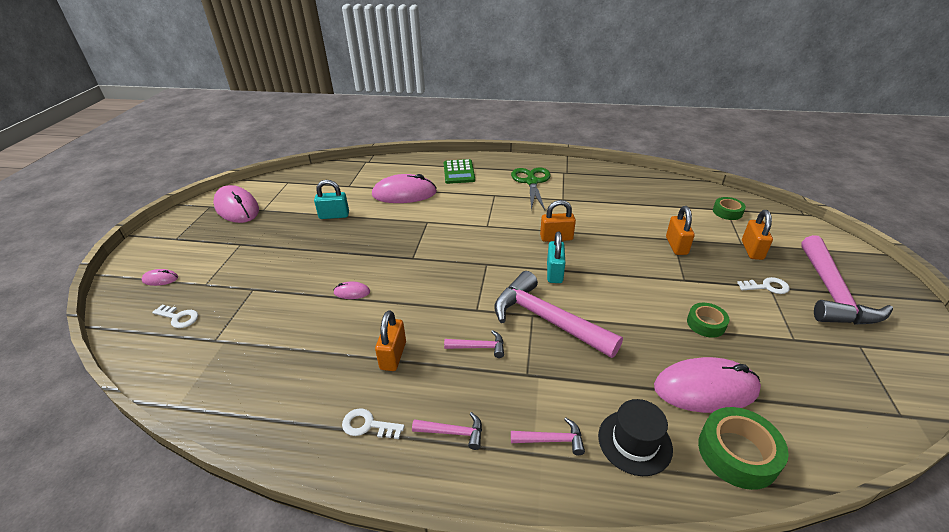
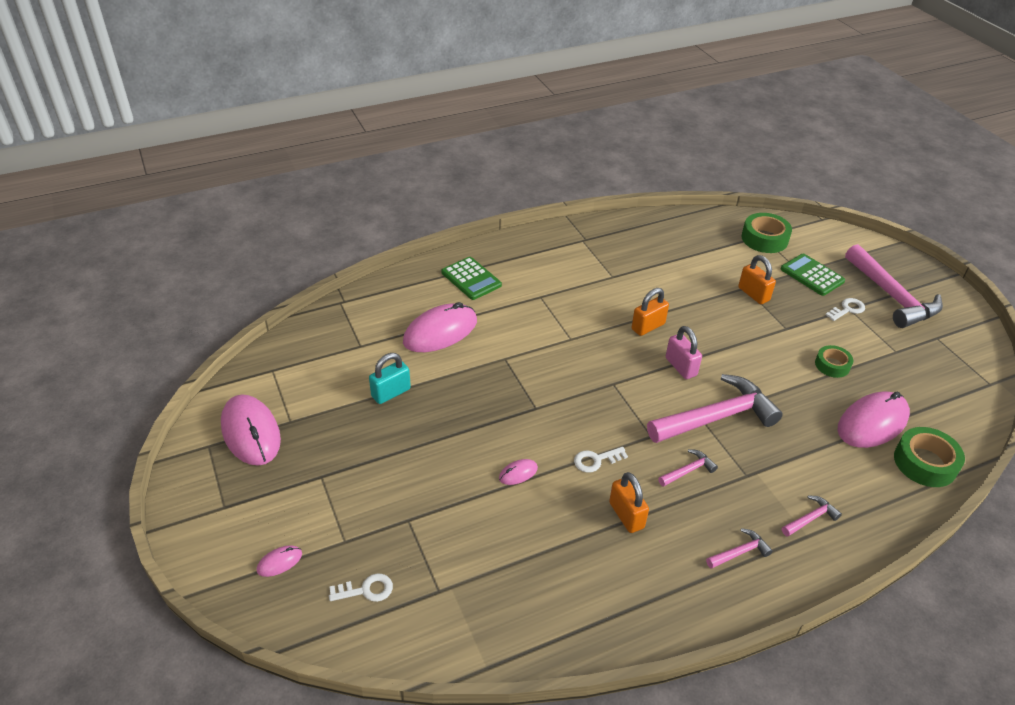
camera: 35 degrees left, 5 degrees up
pink mouse [213,185,259,223] -> pink mouse turned 45 degrees clockwise [221,394,281,466]
white key [342,408,405,439] -> white key moved to [574,447,628,473]
pink hammer [494,271,623,358] -> pink hammer turned 150 degrees clockwise [647,374,783,443]
green scissors [511,167,551,210] -> none
turquoise padlock [547,232,565,283] -> pink padlock [666,326,702,379]
black hat [598,399,673,476] -> none
green tape [713,197,746,220] -> green tape [741,213,792,253], size x1.59
orange padlock [742,210,773,260] -> green calculator [781,254,845,296]

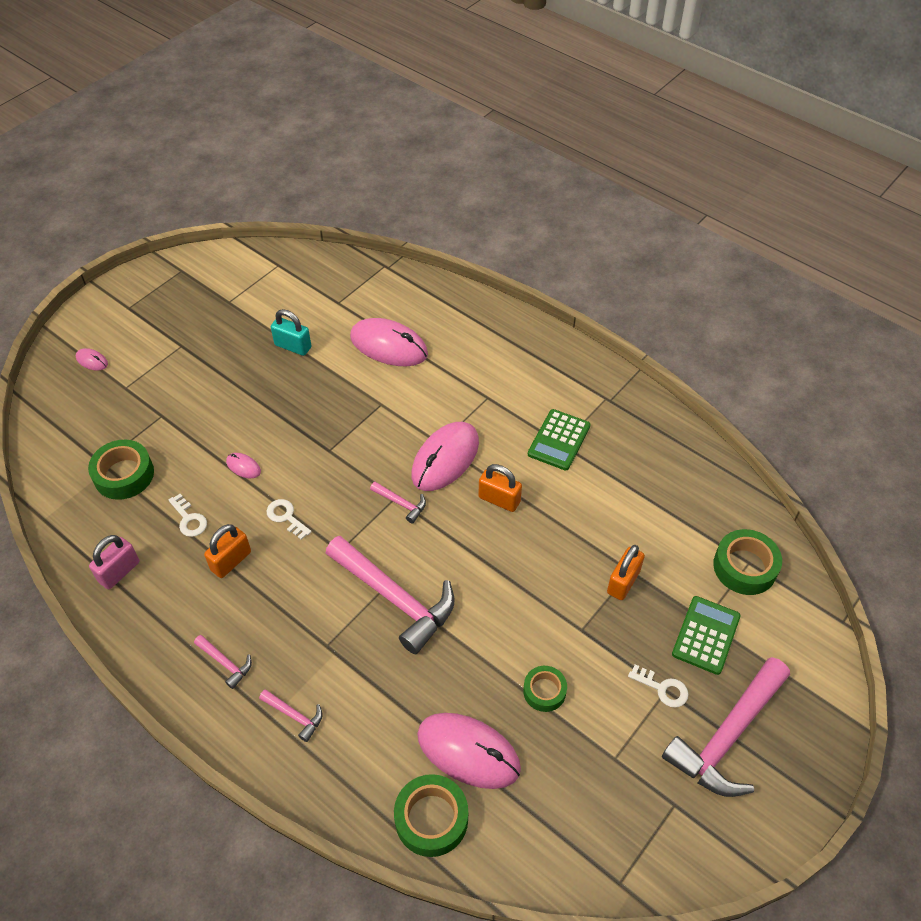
camera: 65 degrees right, 10 degrees up
pink mouse [221,394,281,466] -> pink mouse moved to [411,422,479,491]
white key [329,573,393,602] -> white key moved to [168,494,207,537]
green calculator [442,257,502,300] -> green calculator moved to [528,409,591,471]
pink hammer [658,449,718,487] -> pink hammer moved to [370,482,426,523]
pink padlock [666,326,702,379] -> pink padlock moved to [89,535,139,589]
none -> green tape [88,440,154,500]

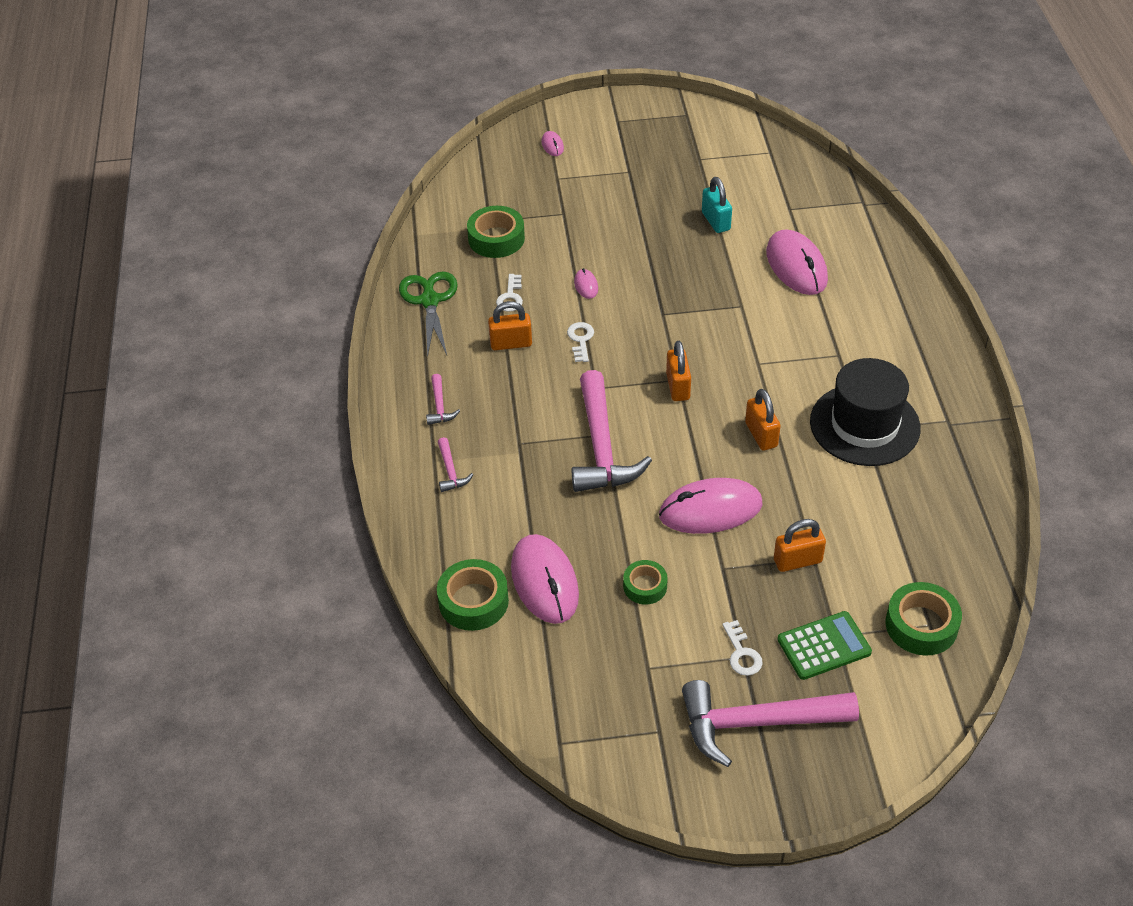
camera: 45 degrees right, 5 degrees down
pink padlock [89,535,139,589] -> green scissors [399,272,458,357]
pink hammer [370,482,426,523] -> orange padlock [666,341,691,401]
pink mouse [411,422,479,491] -> pink mouse moved to [659,478,763,534]
green calculator [528,409,591,471] -> black hat [810,358,921,466]

